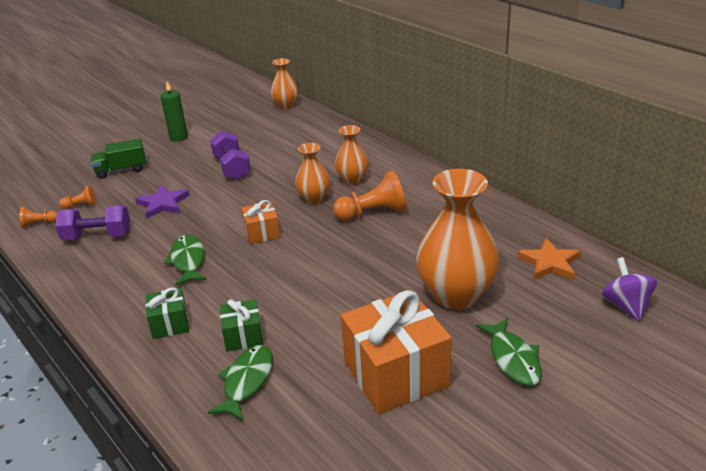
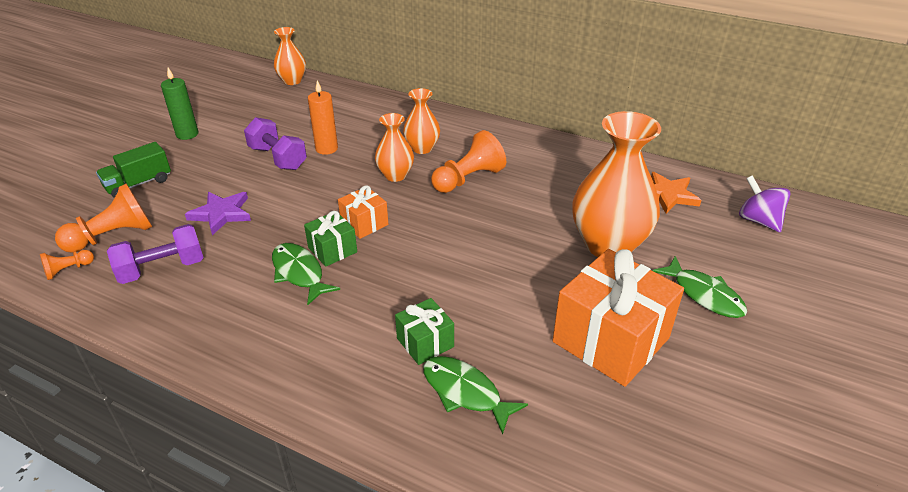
camera: 25 degrees left, 5 degrees up
orange pawn [59,186,97,209] -> orange pawn [55,183,152,253], size x1.95
green gift [146,287,189,339] -> green gift moved to [304,211,357,266]
green fish [208,345,273,421] -> green fish turned 45 degrees counterclockwise [423,356,528,435]
none -> orange candle [308,80,338,155]

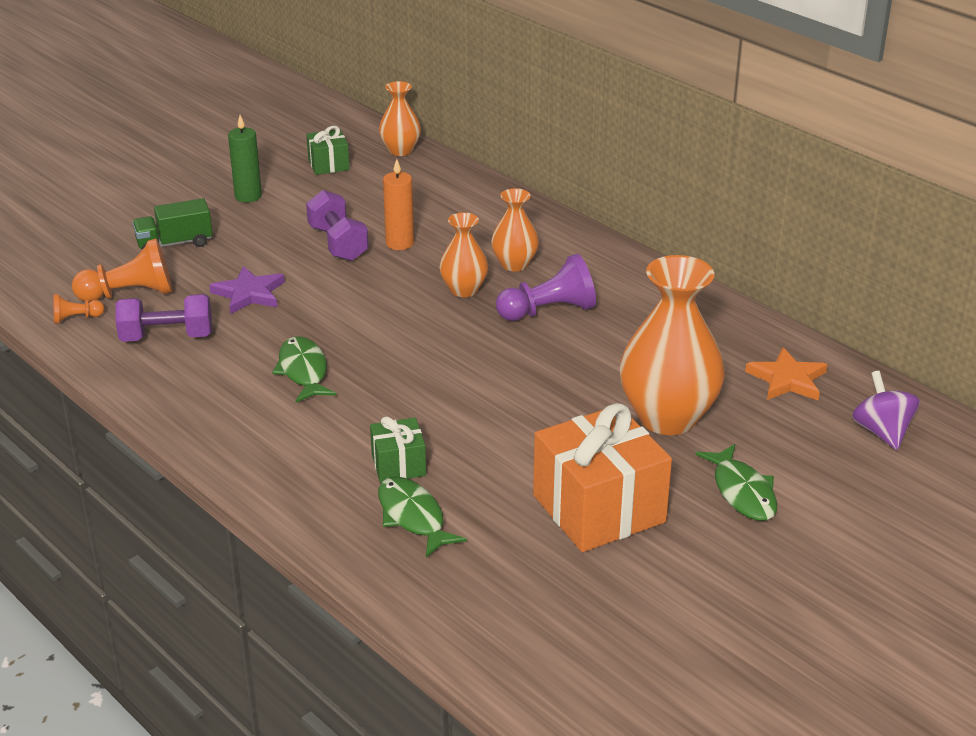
camera: 20 degrees right, 5 degrees down
green gift [304,211,357,266] -> green gift moved to [306,126,350,175]
orange gift [338,185,388,239] -> none
orange pawn [431,130,506,193] -> purple pawn [496,254,596,321]

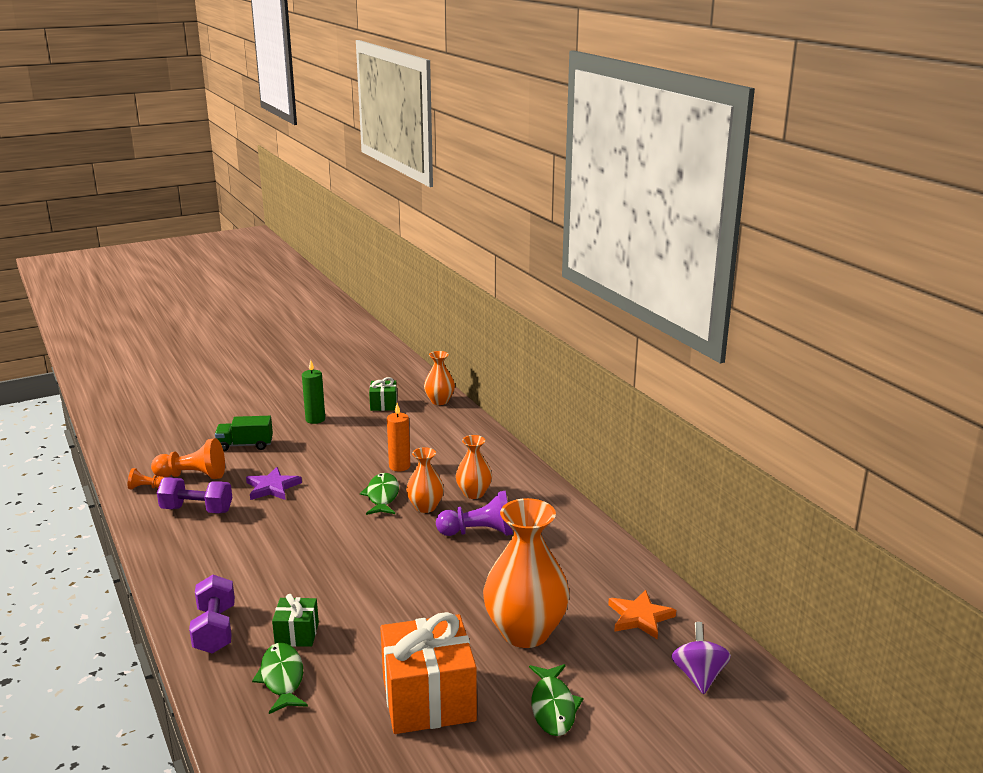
camera: 15 degrees right, 10 degrees down
green fish [272,336,337,403] -> green fish moved to [360,473,399,515]
purple dumbbell [306,190,369,261] -> purple dumbbell moved to [189,575,235,654]

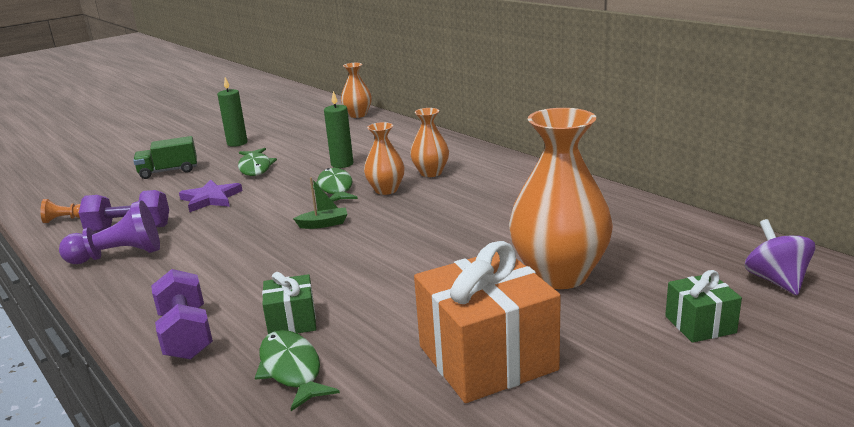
camera: 10 degrees left, 0 degrees up
orange pawn [151,438,225,479] -> none
green gift [369,377,397,411] -> green gift moved to [665,270,742,343]
orange candle [387,403,410,471] -> green candle [324,91,353,168]
purple pawn [436,490,513,536] -> purple pawn moved to [59,200,160,264]
green fish [529,664,583,736] -> green fish moved to [238,148,277,176]
orange star [608,590,676,639] -> none
none -> green boat [293,177,347,229]

